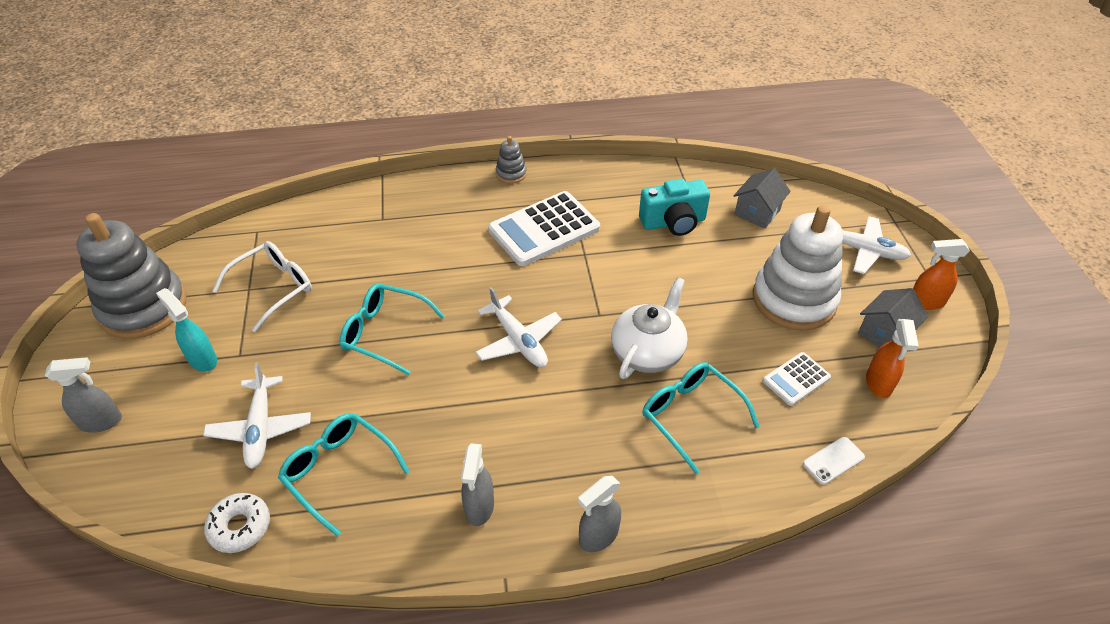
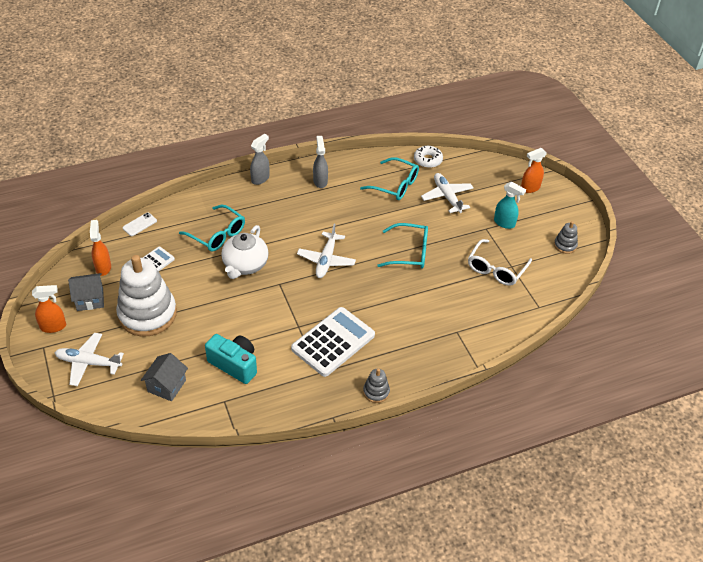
camera: 165 degrees right, 0 degrees up
grey spray bottle [45,357,122,432] -> orange spray bottle [521,148,547,193]
grey stacking toy [76,213,186,339] -> grey stacking toy [554,221,578,254], size x0.43
white plane [475,287,562,367] -> white plane turned 120 degrees counterclockwise [297,224,356,278]
turquoise camera [639,179,710,236] -> turquoise camera turned 60 degrees clockwise [205,334,257,384]
grey house [858,288,928,347] -> grey house turned 45 degrees clockwise [68,273,104,311]

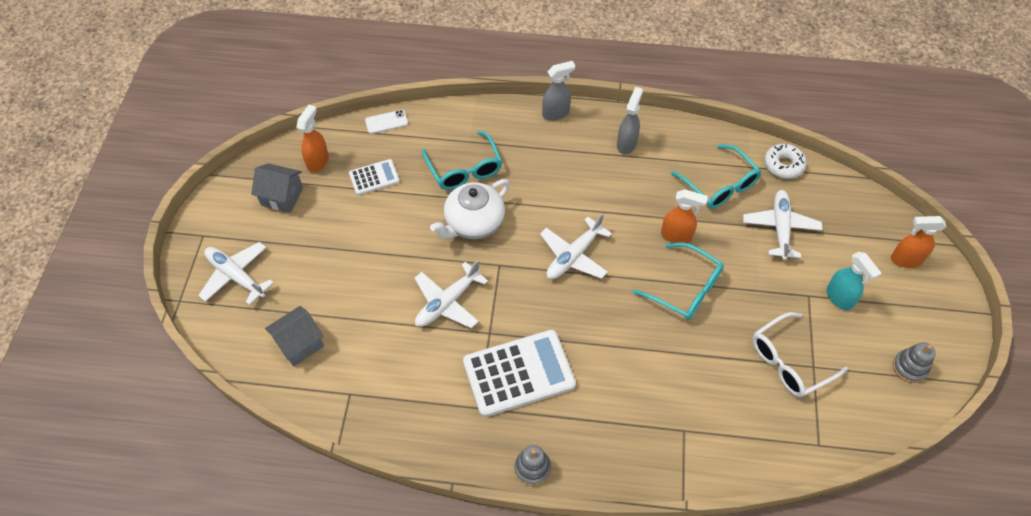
camera: 30 degrees right, 10 degrees up
orange spray bottle [32,285,66,333] -> orange spray bottle moved to [661,189,708,243]
white stacking toy [116,255,177,337] -> none
turquoise camera [205,334,257,384] -> none
none -> white plane [414,260,488,328]

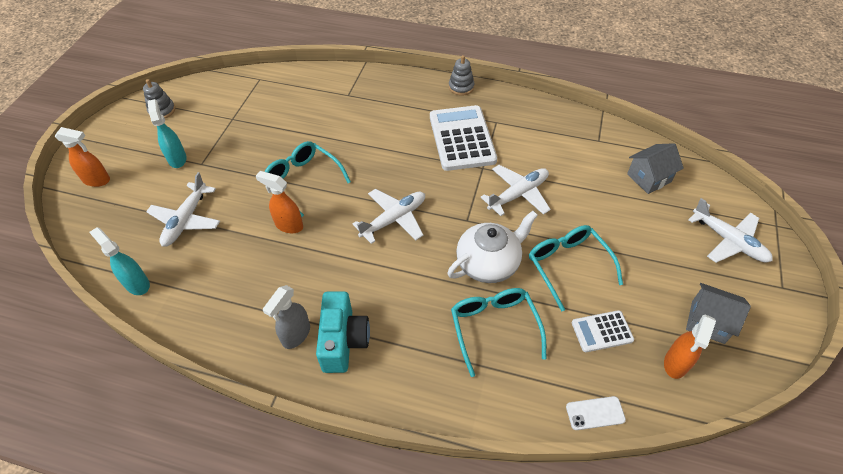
camera: 170 degrees left, 5 degrees down
white calculator [463,330,576,417] -> white calculator turned 90 degrees clockwise [430,105,497,171]
grey spray bottle [542,61,576,121] -> none
turquoise glasses [671,144,762,209] -> turquoise glasses moved to [529,225,623,311]
white glasses [753,312,848,397] -> none
white donut [764,144,807,179] -> turquoise spray bottle [89,227,150,295]
none -> turquoise camera [316,291,370,373]

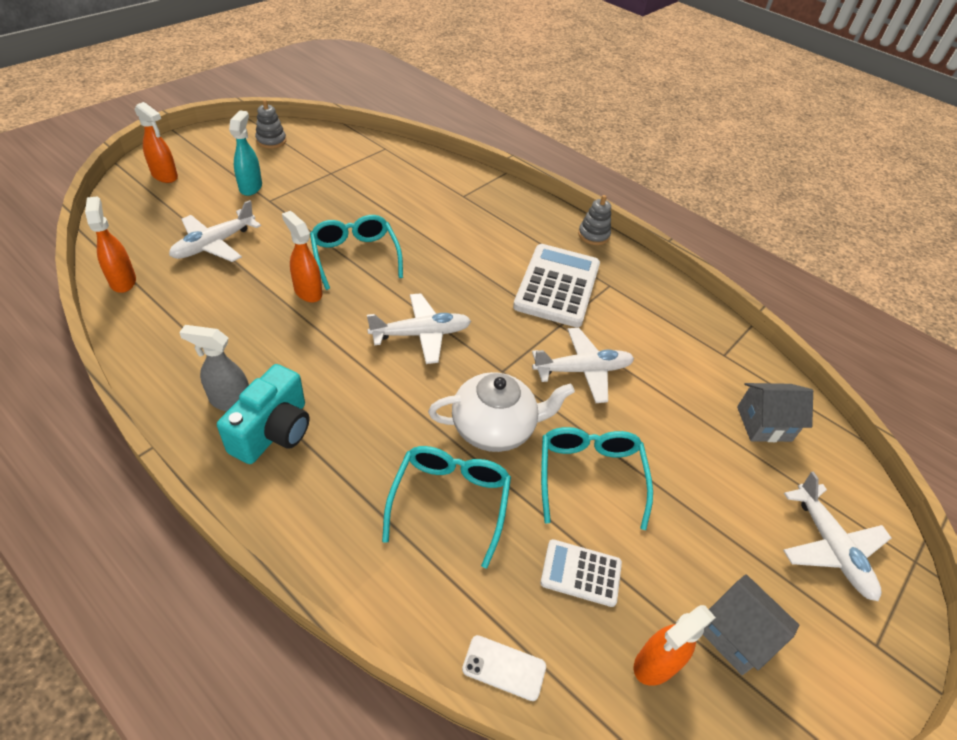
camera: 20 degrees right, 5 degrees down
turquoise spray bottle [89,227,150,295] -> orange spray bottle [85,196,136,293]
grey spray bottle [263,285,310,349] -> grey spray bottle turned 45 degrees clockwise [179,325,249,411]

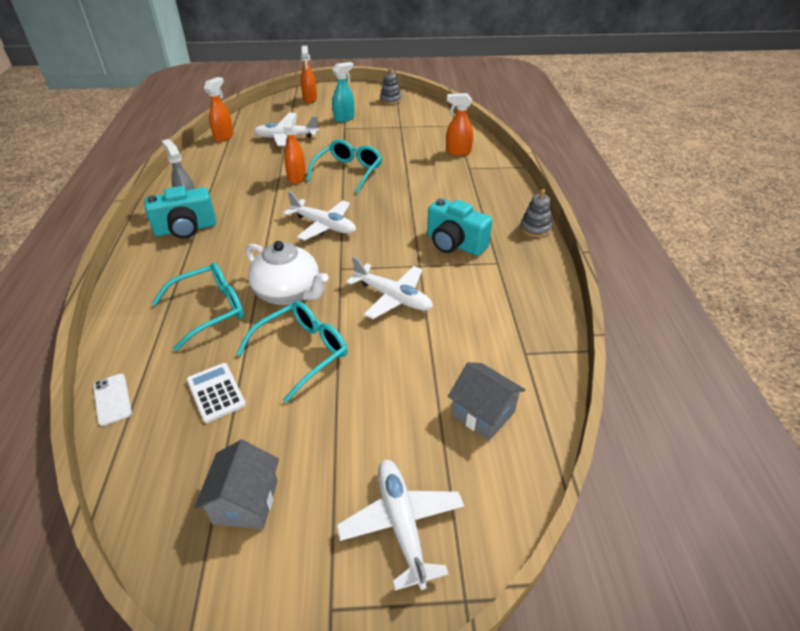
camera: 50 degrees right, 5 degrees down
white calculator [513,244,600,327] -> turquoise camera [427,198,493,256]
orange spray bottle [634,605,716,686] -> orange spray bottle moved to [446,93,473,156]
white plane [783,471,891,601] -> white plane turned 135 degrees clockwise [337,459,464,591]

